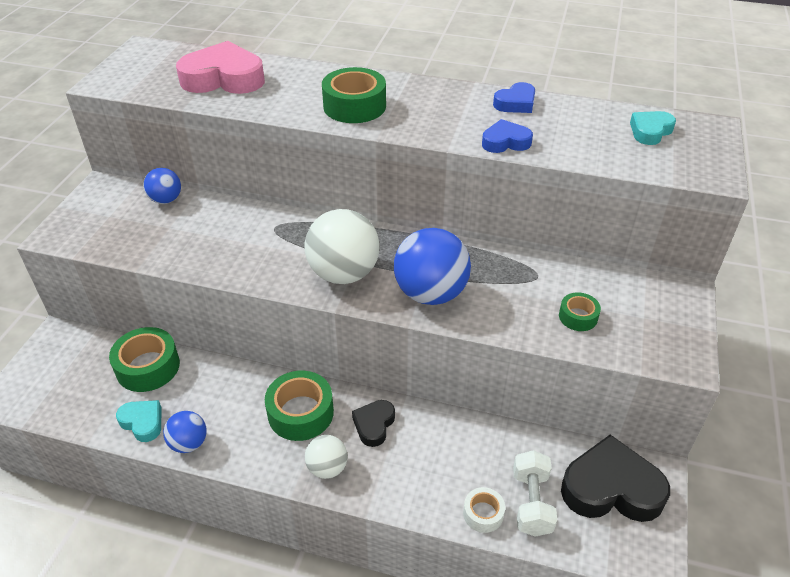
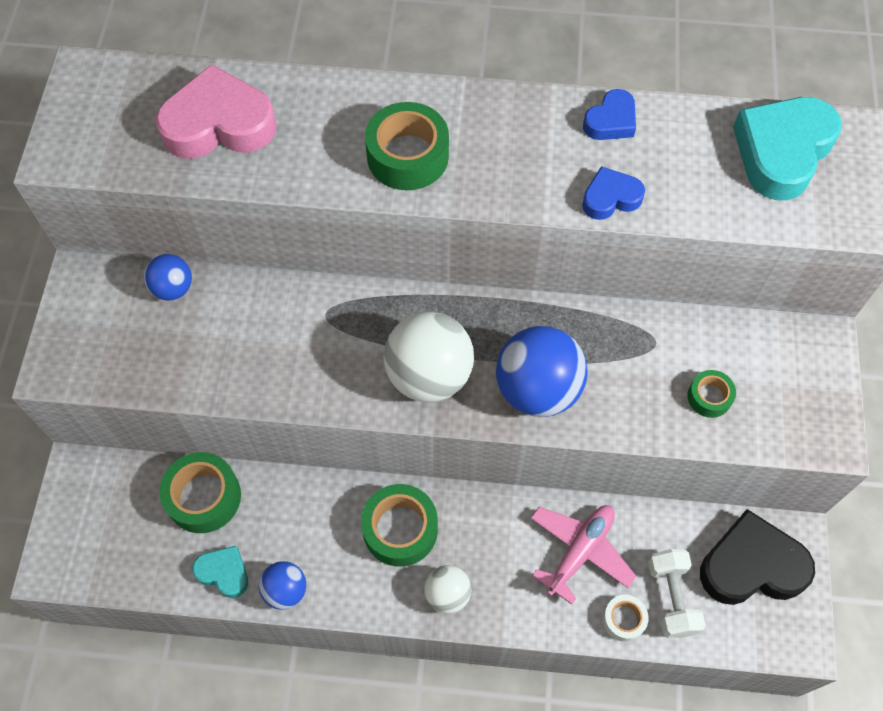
camera: 10 degrees left, 20 degrees up
black heart [352,400,395,447] -> none
turquoise heart [630,111,676,145] -> turquoise heart [733,97,842,200], size x1.89
none -> pink plane [531,505,636,605]

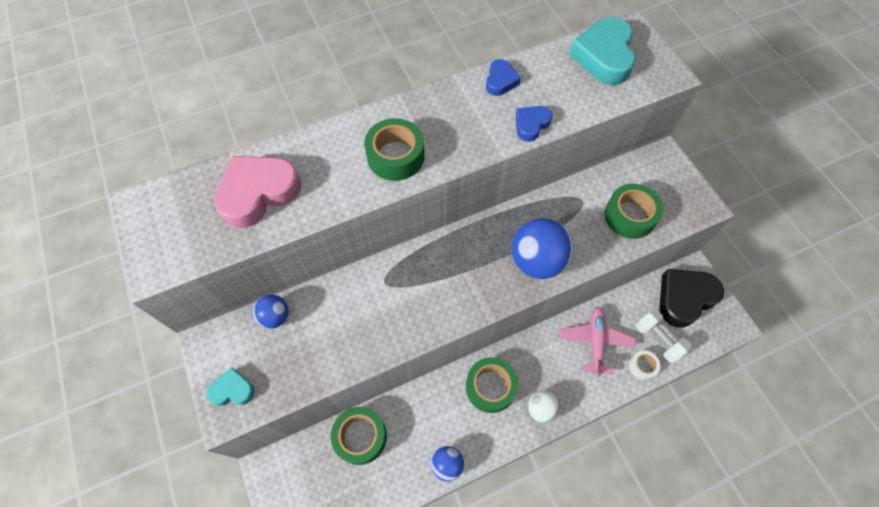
camera: 30 degrees left, 0 degrees up
turquoise heart [192,546,248,598] -> turquoise heart moved to [206,367,255,406]
white ball [384,312,474,402] -> none
green tape [688,370,736,418] -> green tape [605,184,663,239], size x1.82

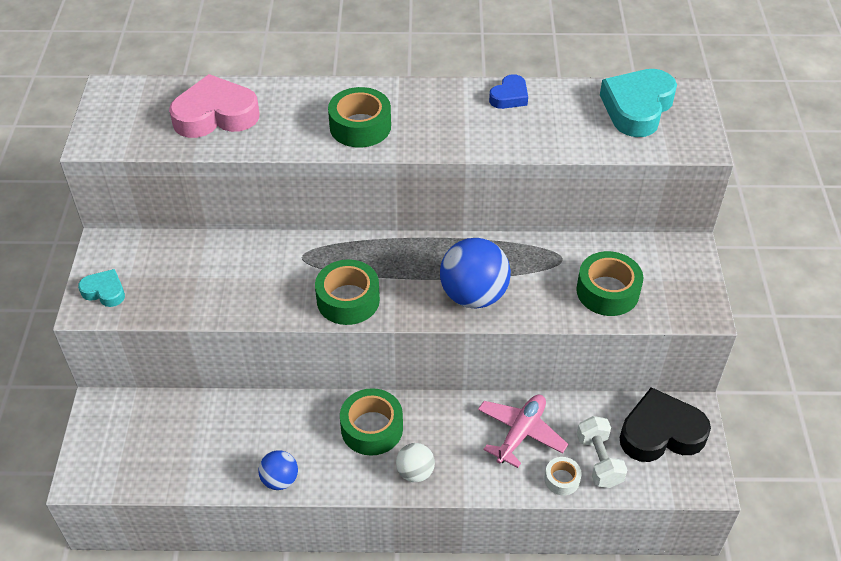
camera: 25 degrees right, 15 degrees down
blue ball [253,295,289,329] -> none
green tape [331,407,387,465] -> green tape moved to [315,259,380,325]
blue heart [516,106,552,142] -> none

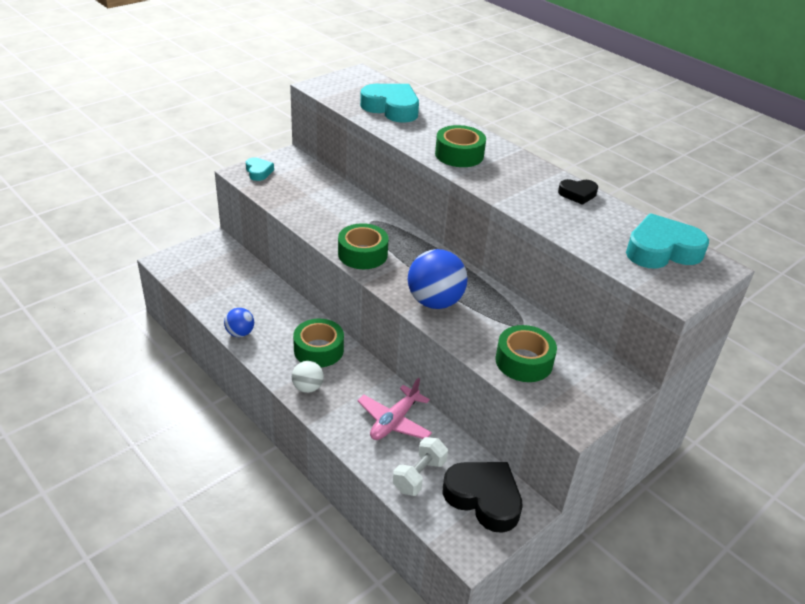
camera: 45 degrees right, 10 degrees down
pink heart [169,74,260,138] -> turquoise heart [360,84,419,123]
pink plane [478,395,568,468] -> pink plane turned 135 degrees clockwise [357,378,432,440]
blue heart [489,74,528,109] -> black heart [558,179,598,205]
white tape [544,457,582,495] -> none

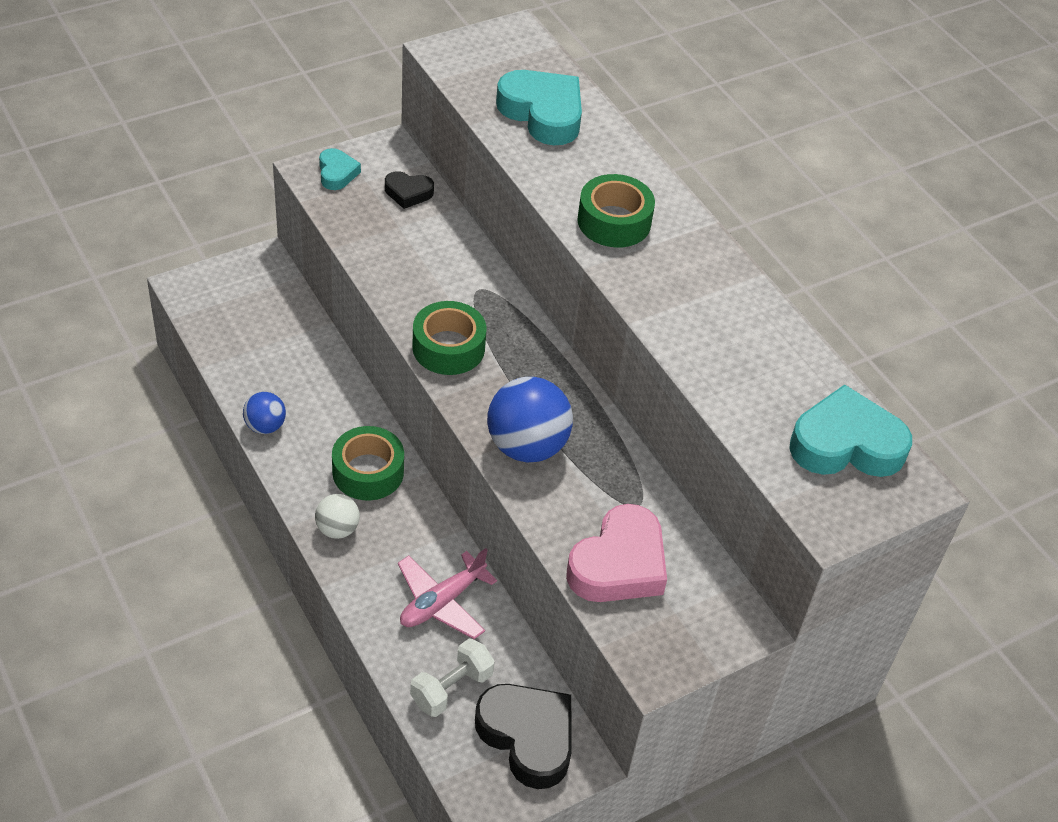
camera: 10 degrees right, 10 degrees up
green tape [495,325,557,382] -> pink heart [566,504,667,602]
black heart [558,179,598,205] -> black heart moved to [385,171,434,209]

